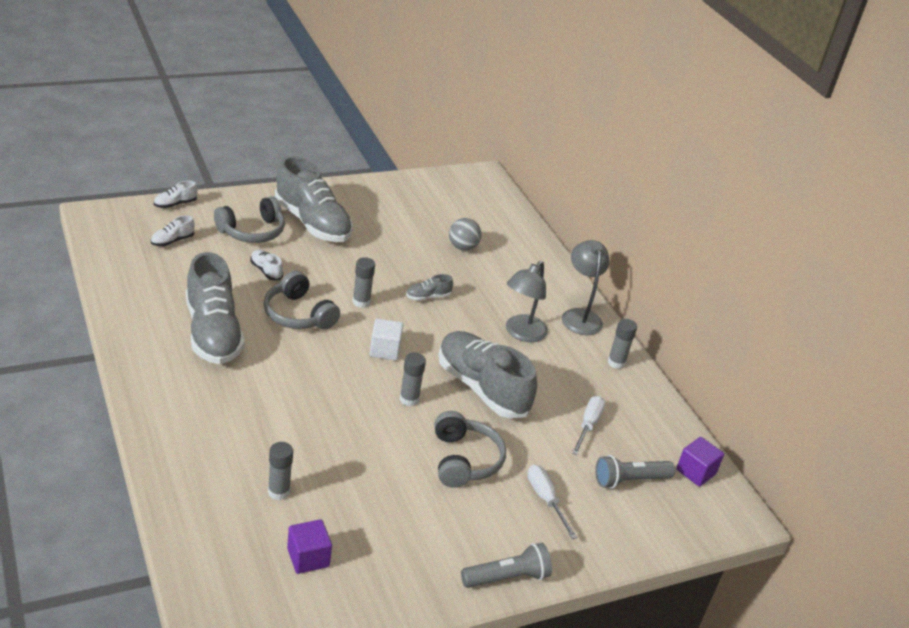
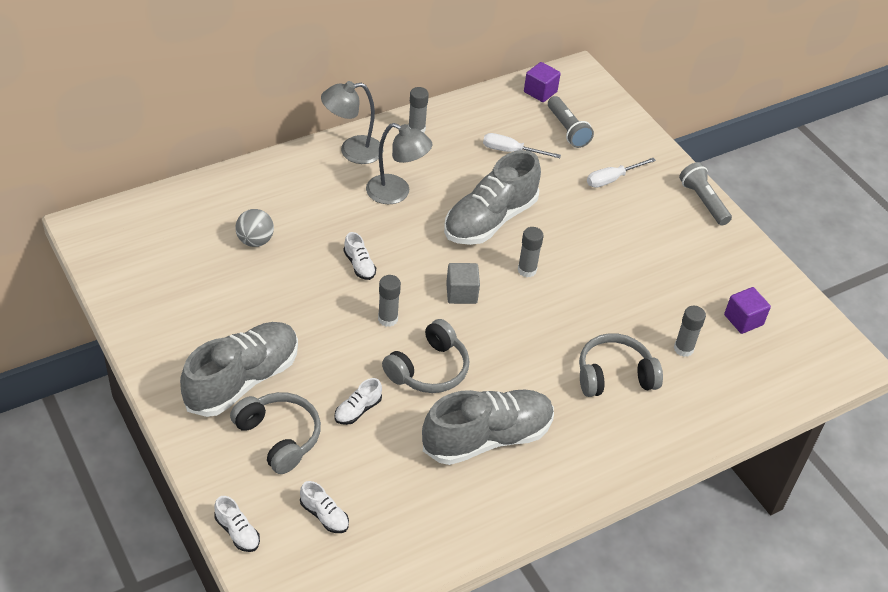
camera: 95 degrees left, 10 degrees up
white cube [370,319,403,361] -> grey cube [446,263,480,304]
grey shoe [406,274,453,301] -> white shoe [343,232,376,280]
grey headphones [435,411,506,488] -> grey headphones moved to [579,333,663,397]

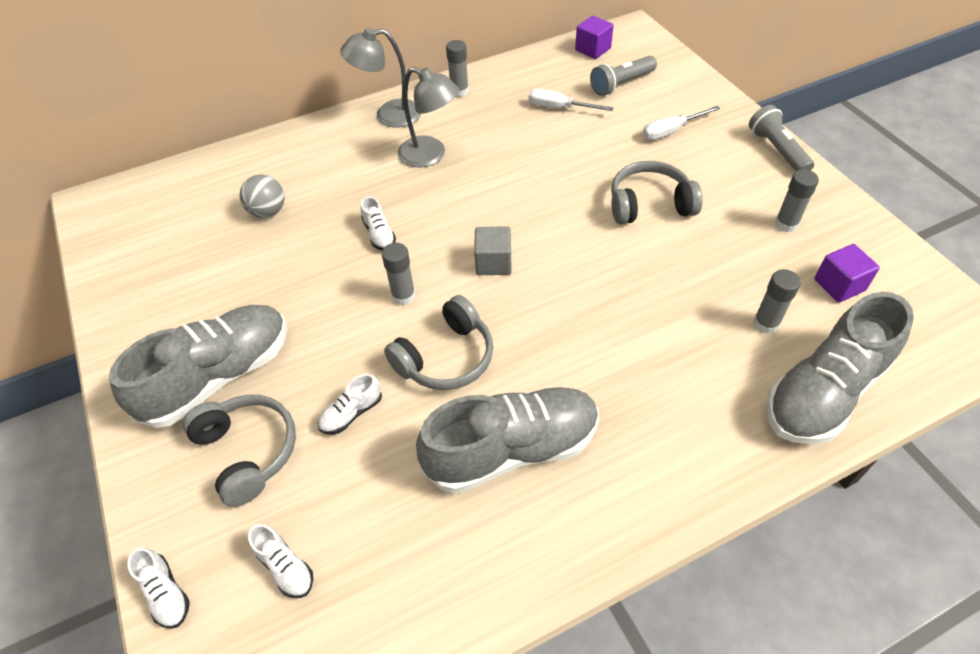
camera: 10 degrees right, 5 degrees up
grey shoe [444,150,541,245] -> grey shoe moved to [766,292,914,444]
grey glue stick [518,227,544,277] -> grey glue stick moved to [775,169,819,232]
grey flashlight [548,96,594,148] -> grey flashlight turned 75 degrees clockwise [590,56,657,96]
grey headphones [579,333,663,397] -> grey headphones moved to [611,161,703,224]

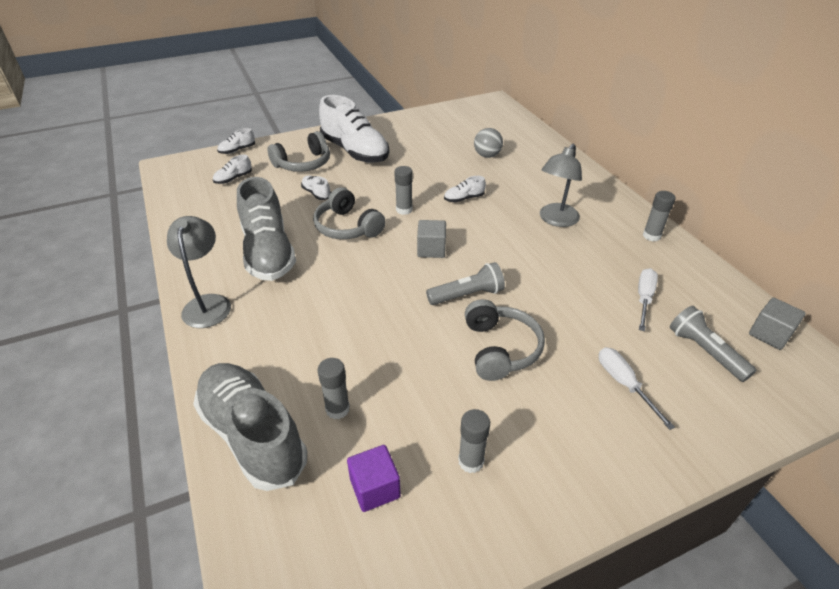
camera: 90 degrees right, 10 degrees down
grey shoe [109,305,287,428] -> white shoe [319,95,389,163]
grey lamp [340,28,421,128] -> grey lamp moved to [167,216,231,328]
purple cube [575,16,614,59] -> grey cube [749,297,806,350]
grey flashlight [749,105,814,171] -> grey flashlight moved to [426,262,505,305]

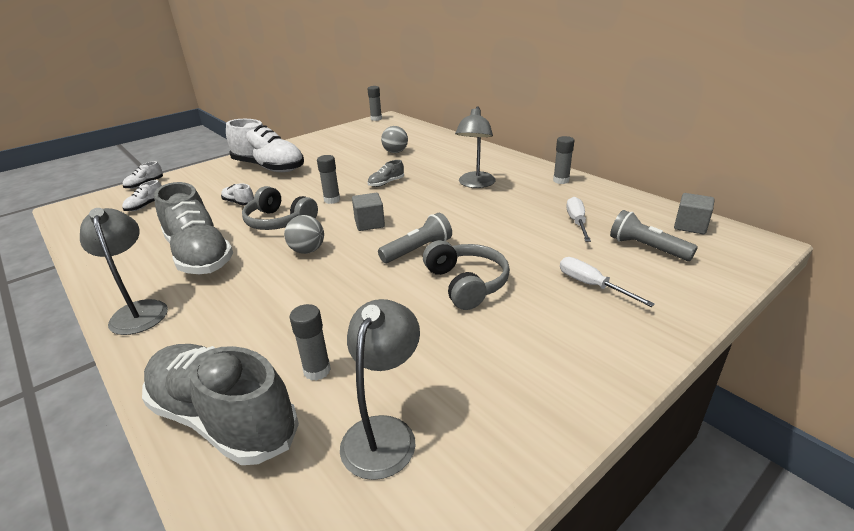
camera: 15 degrees left, 10 degrees down
grey headphones [268,131,330,172] -> none
purple cube [347,445,401,512] -> grey lamp [340,299,420,480]
white shoe [444,176,486,202] -> grey shoe [368,160,404,187]
grey glue stick [458,409,490,473] -> grey glue stick moved to [367,86,382,121]
none -> grey ball [284,215,324,254]

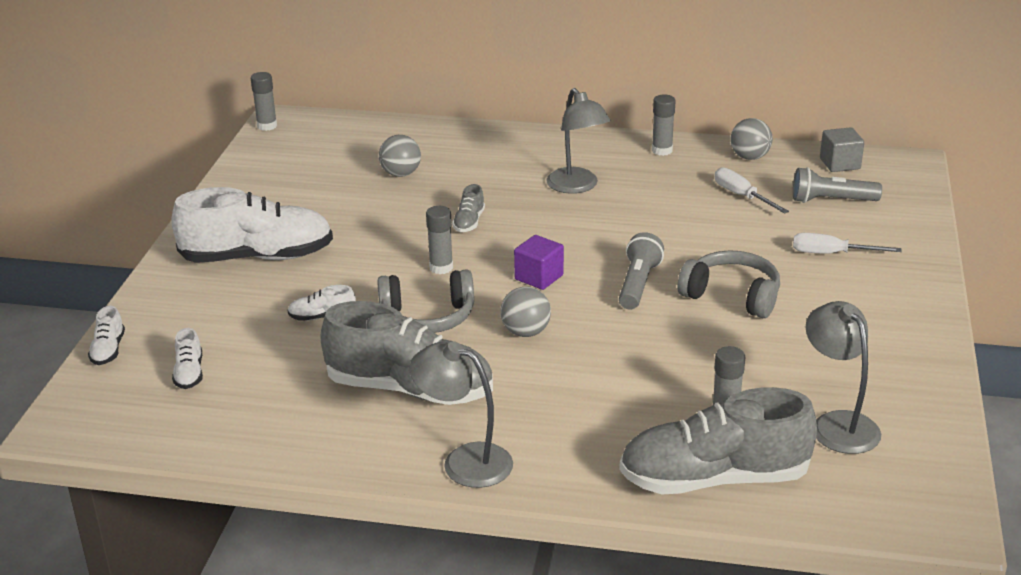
camera: 40 degrees left, 0 degrees up
grey cube [352,193,385,231] -> purple cube [514,235,564,290]
none -> grey ball [730,118,772,160]

